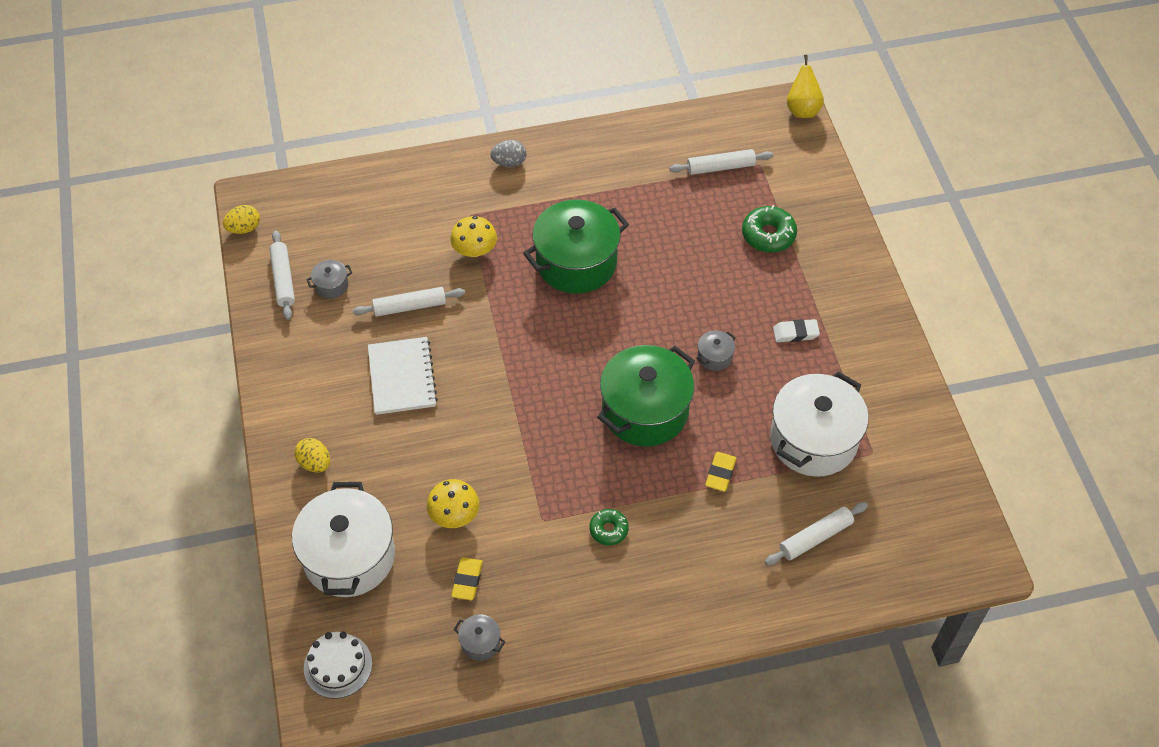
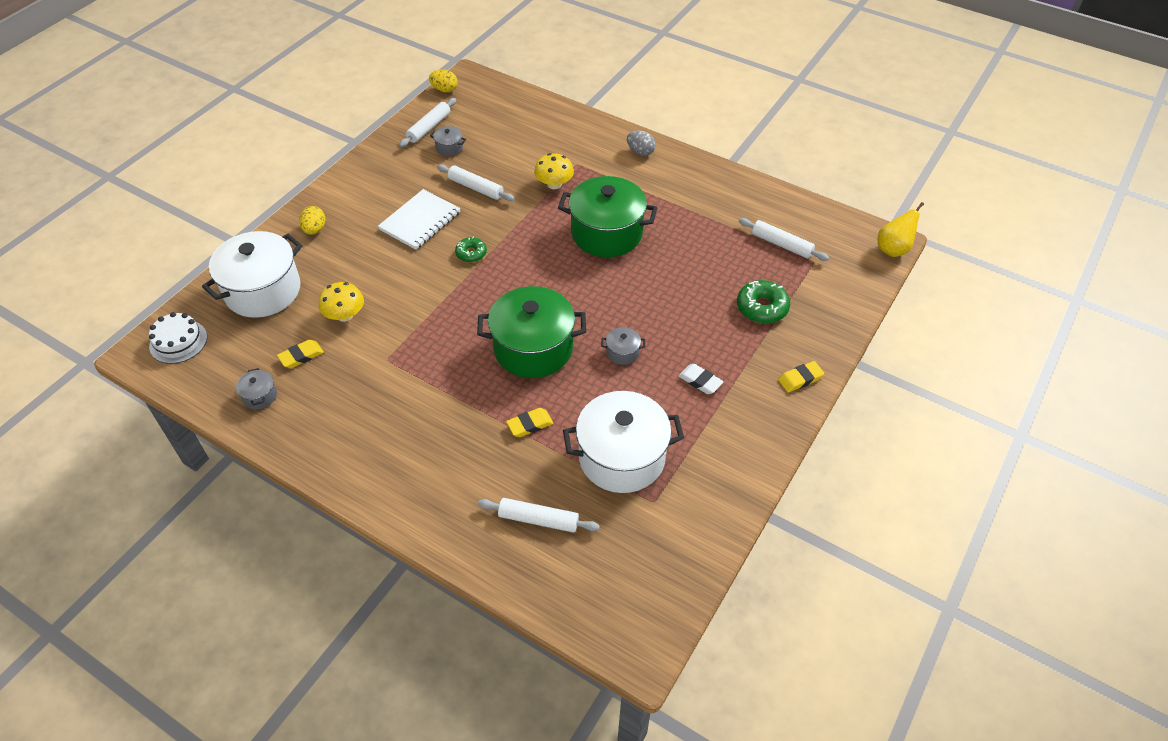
camera: 45 degrees right, 5 degrees down
green donut [589,509,629,545] -> green donut moved to [455,236,487,262]
none -> yellow eraser [778,361,824,392]

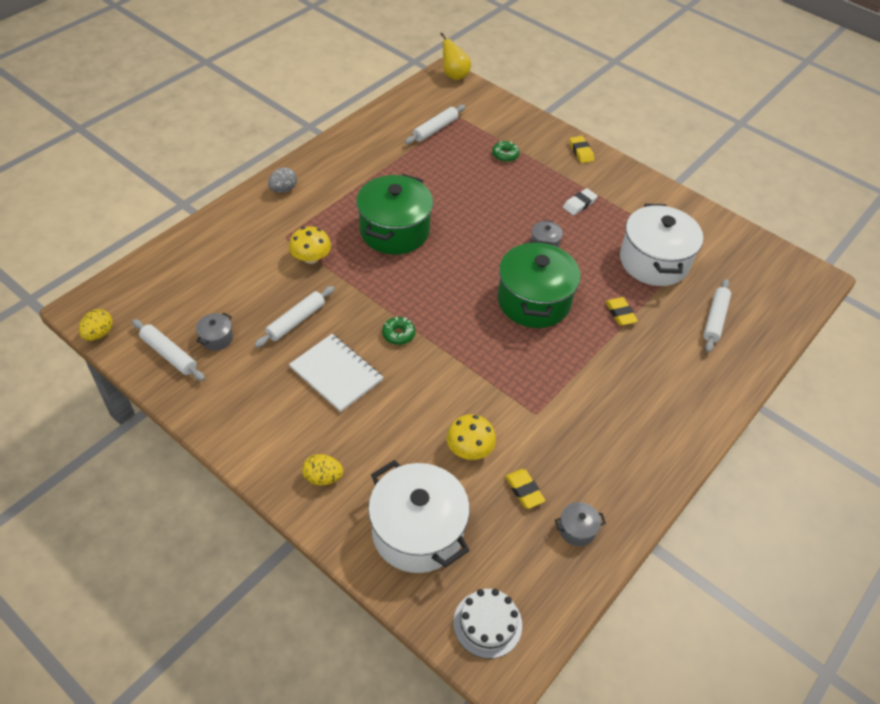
camera: 85 degrees left, 0 degrees up
green donut [737,280,790,323] -> green donut [492,141,520,162], size x0.63

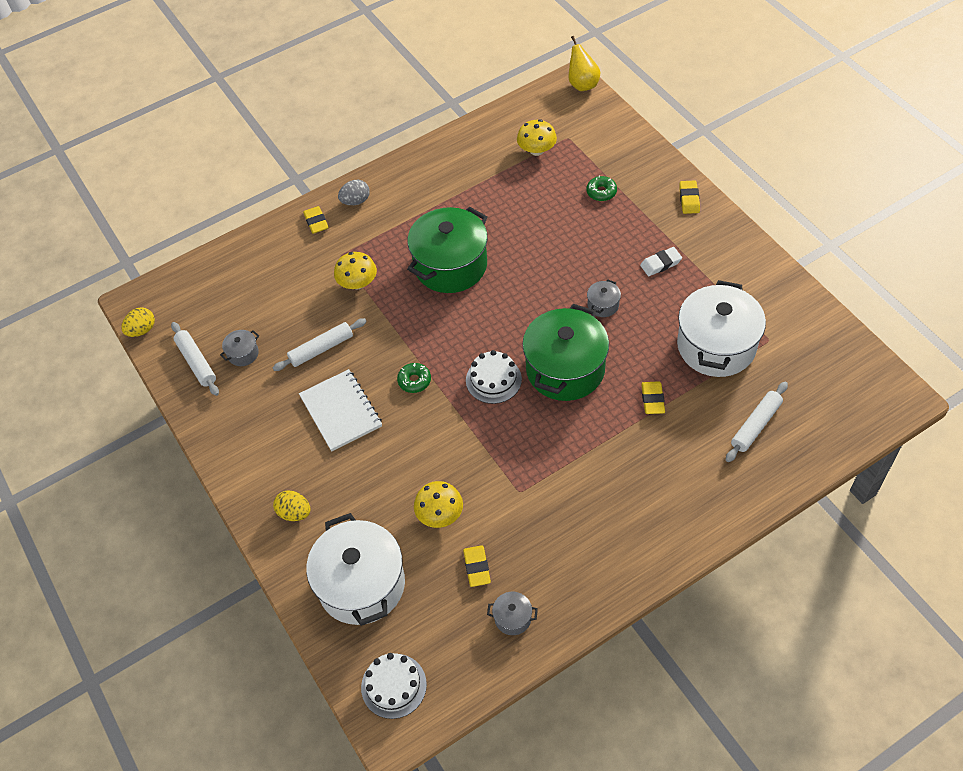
camera: 25 degrees right, 5 degrees up
white rolling pin [405,105,465,144] -> yellow mushroom [517,119,557,156]
none -> yellow eraser [303,206,329,234]
none -> white cake [466,350,522,404]

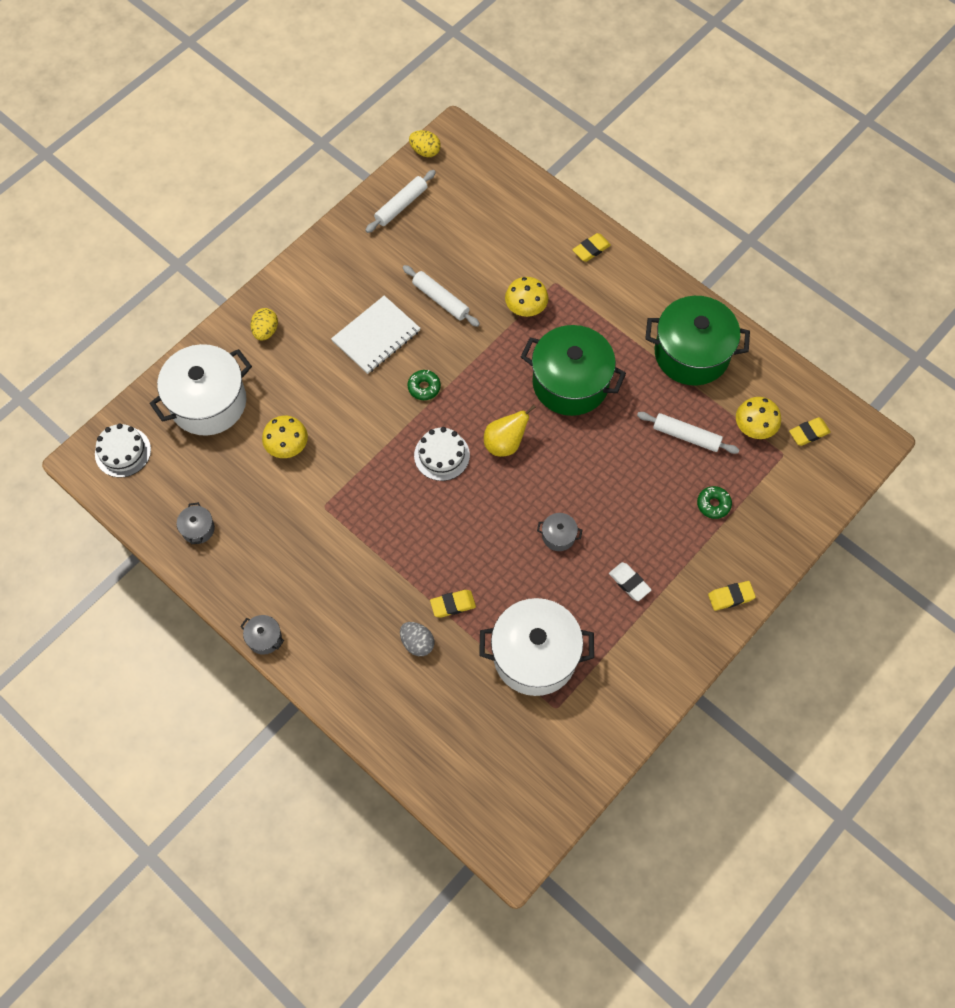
camera: 70 degrees right, 10 degrees up
grey pot [220,330,259,366] -> grey pot moved to [240,615,284,655]
grey egg [338,180,370,205] -> grey egg moved to [400,622,434,656]
yellow eraser [463,545,491,587] -> yellow eraser moved to [789,417,831,446]
green pot [522,304,609,401] -> green pot moved to [645,296,750,386]
yellow pear [569,36,600,91] -> yellow pear moved to [484,405,536,457]
white rolling pin [726,381,788,462] -> white rolling pin moved to [637,412,739,454]

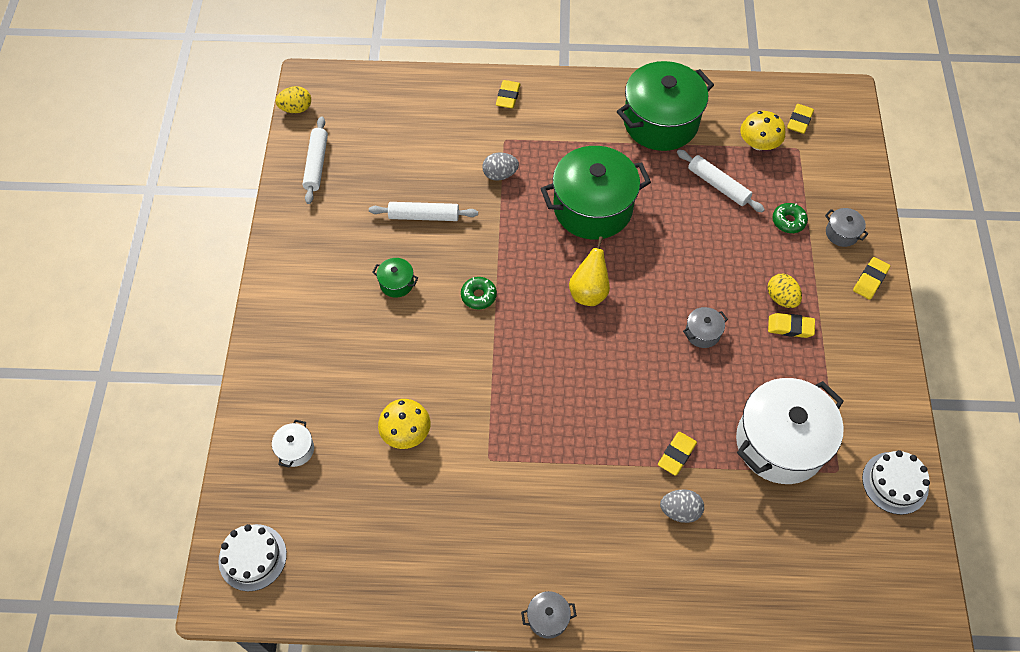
camera: 40 degrees left, 5 degrees down
white pot [150,344,252,436] -> white pot [272,420,314,468], size x0.41
grey pot [177,502,215,545] -> grey pot moved to [825,208,868,247]
yellow egg [251,308,278,341] -> yellow egg moved to [767,274,802,308]
white notebook [331,295,420,374] -> green pot [372,258,418,298]
white cake [414,427,470,481] -> white cake moved to [862,450,930,515]
yellow mushroom [505,277,549,317] -> grey egg [482,153,519,181]
white eraser [609,562,652,601] -> yellow eraser [768,313,815,338]
white rolling pin [637,412,739,454] -> white rolling pin turned 60 degrees clockwise [677,150,765,213]

